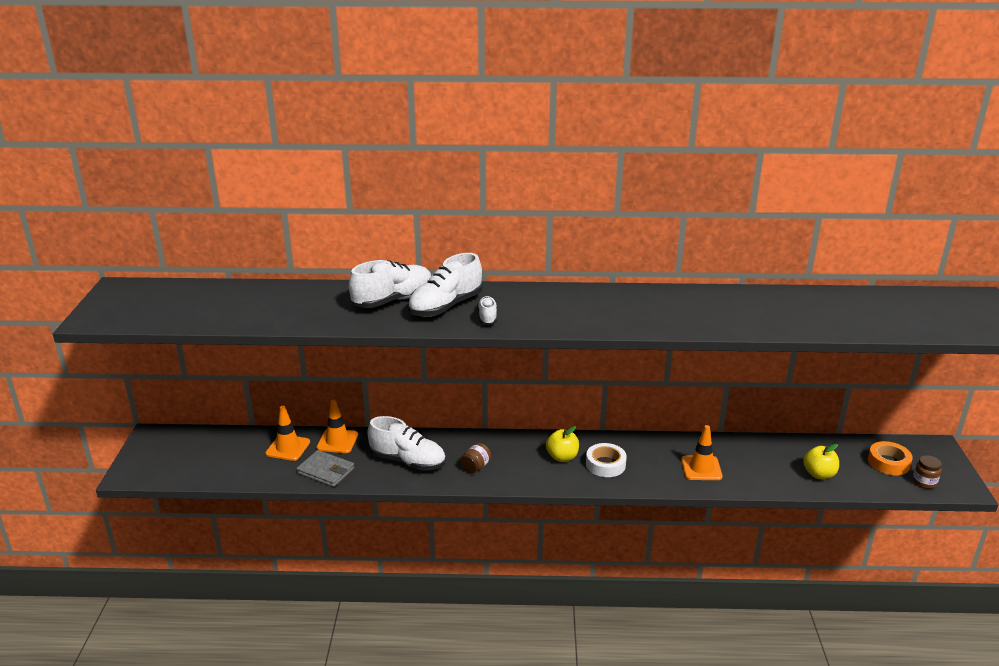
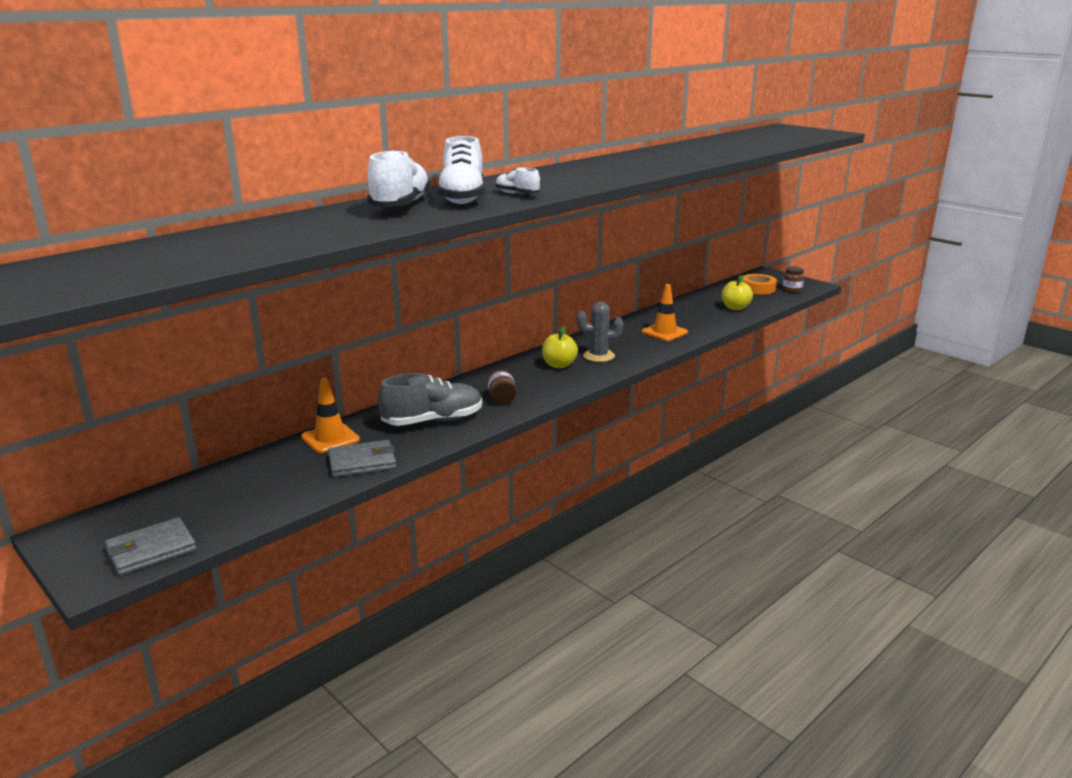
camera: 45 degrees left, 5 degrees down
orange traffic cone [265,406,310,461] -> none
white shoe [367,416,446,471] -> grey shoe [378,373,482,426]
white tape [586,443,627,477] -> grey cactus [577,302,623,362]
none -> grey wallet [105,517,196,576]

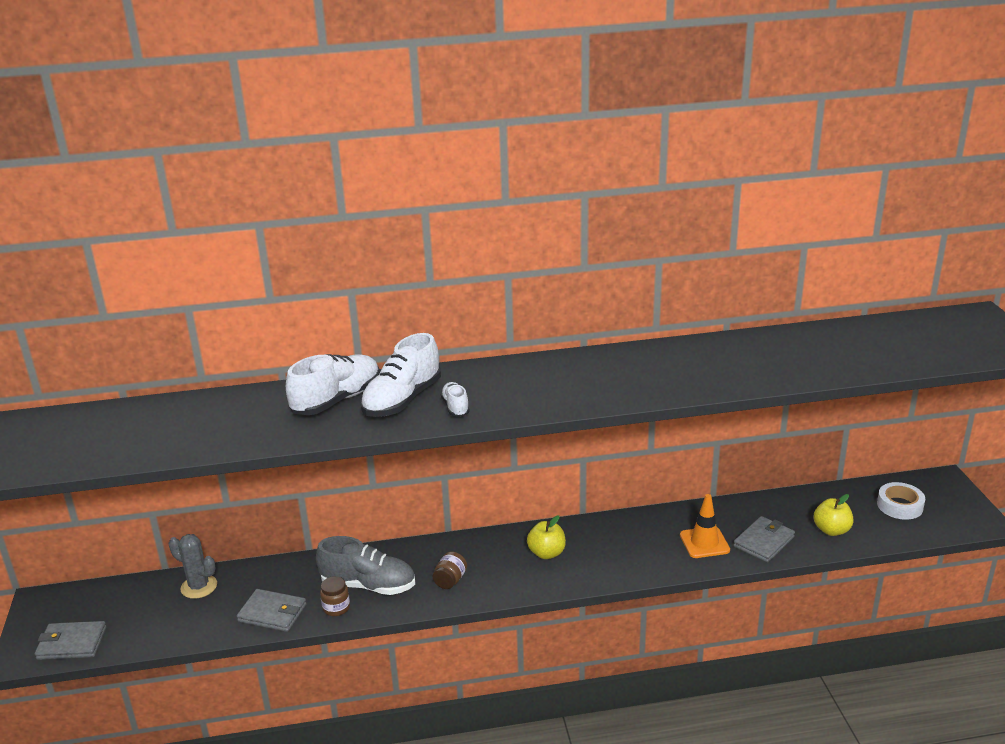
camera: 35 degrees right, 5 degrees up
orange traffic cone [301,378,360,453] -> none
grey cactus [577,302,623,362] -> grey cactus moved to [169,534,217,599]
orange tape [742,274,777,294] -> white tape [877,482,925,520]
brown jar [782,266,804,293] -> brown jar moved to [320,576,350,616]
none -> grey wallet [733,516,795,562]

